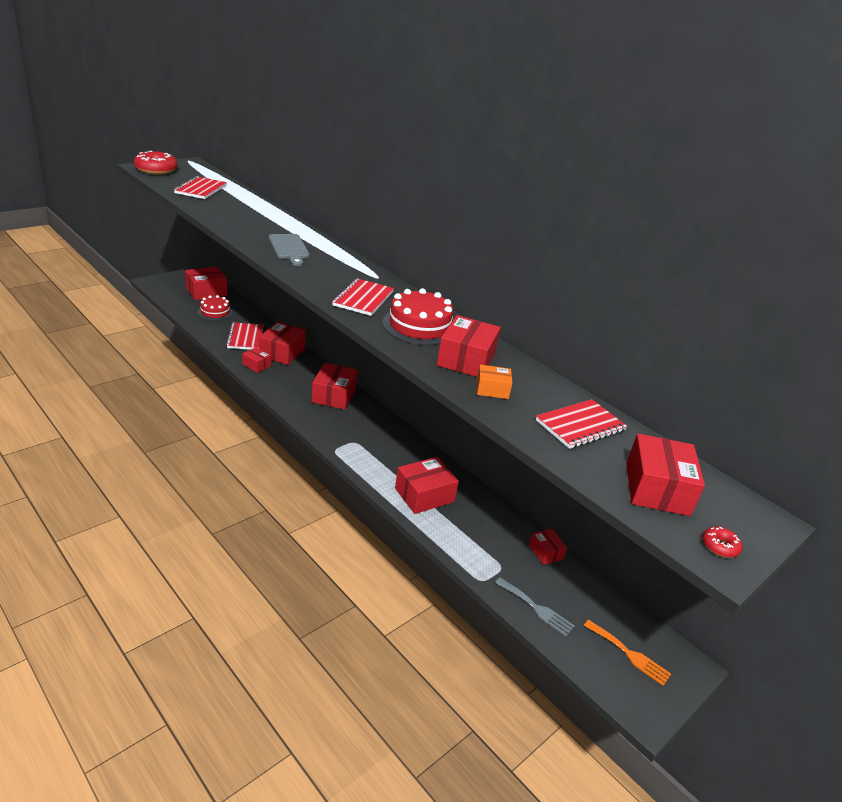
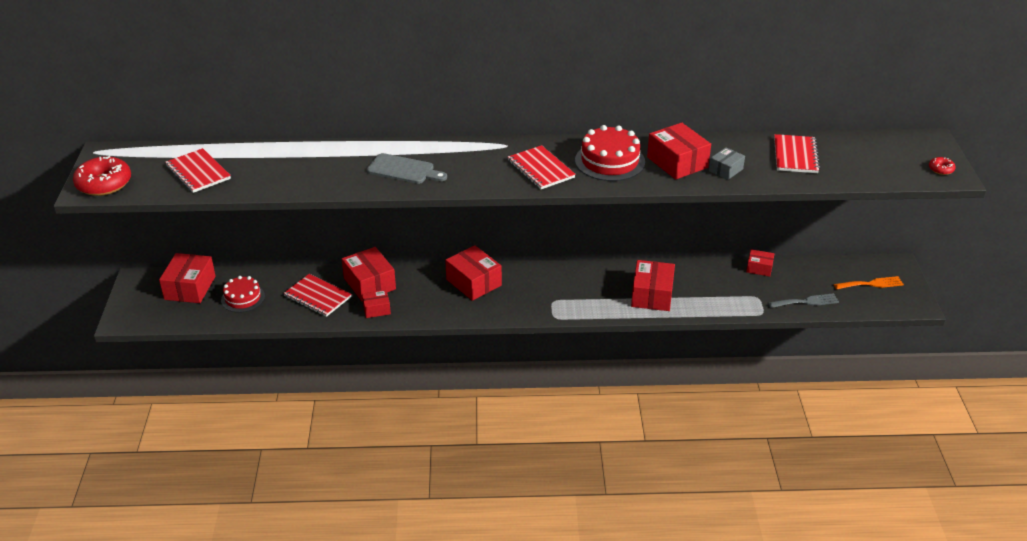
camera: 45 degrees left, 5 degrees up
orange box [477,364,512,399] -> grey box [709,147,745,180]
red box [626,433,705,516] -> none

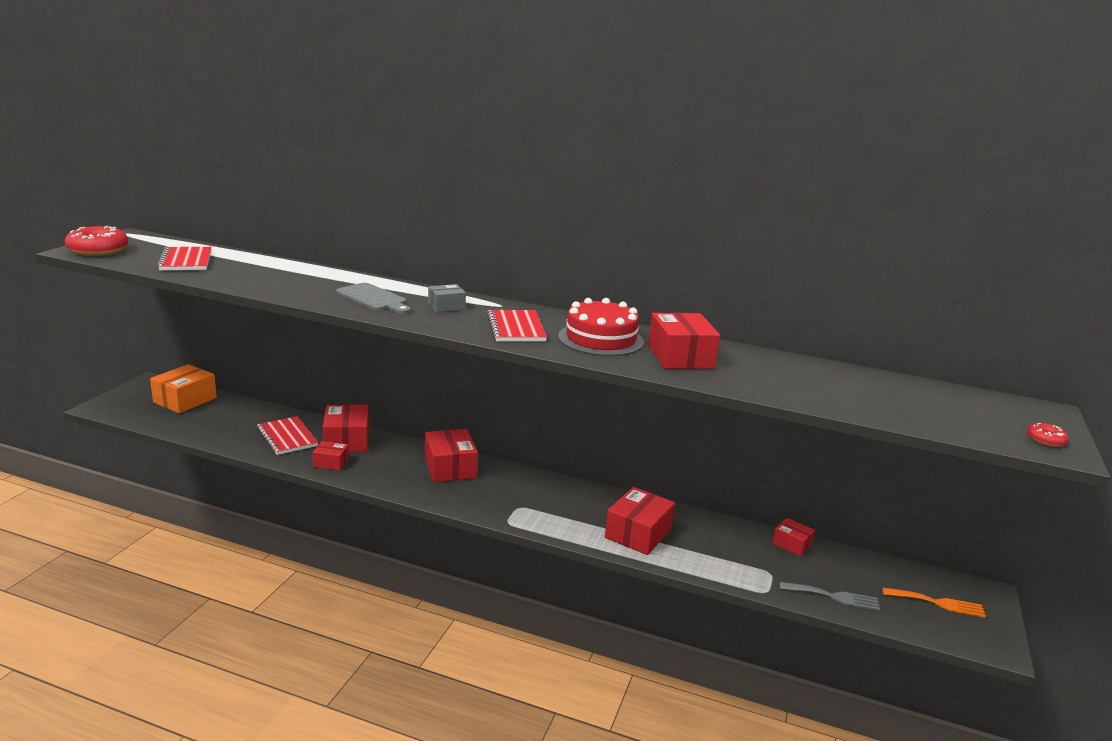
camera: 20 degrees right, 15 degrees down
red box [159,253,216,303] -> orange box [150,364,217,413]
red cake [221,276,265,313] -> none
grey box [709,147,745,180] -> grey box moved to [428,284,466,312]
red notebook [774,134,820,173] -> none

